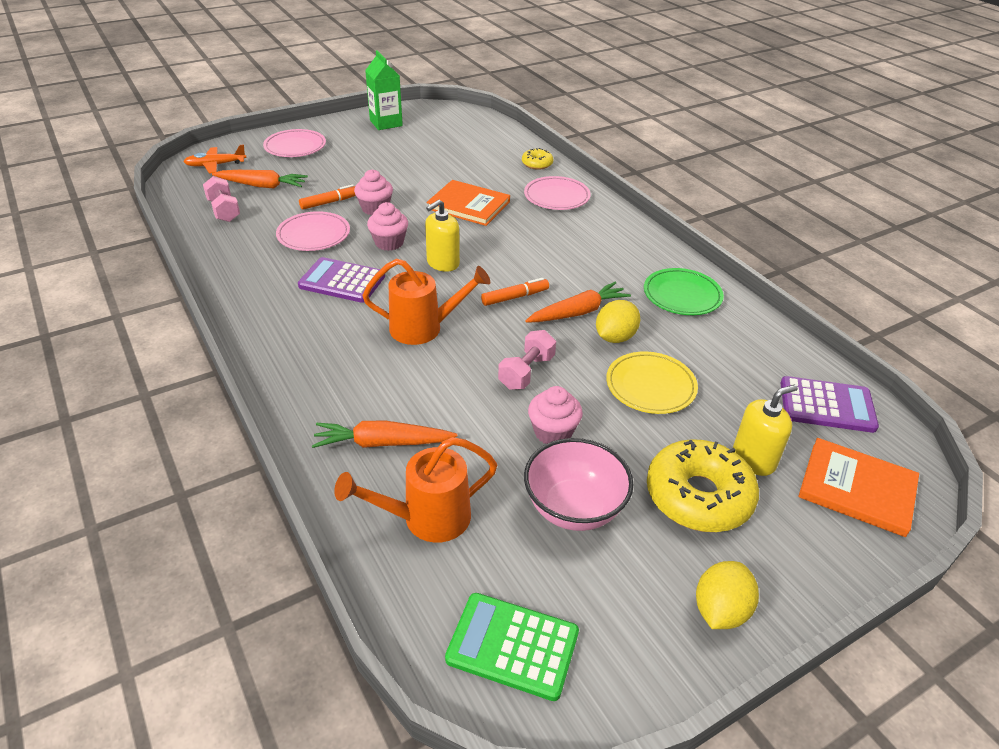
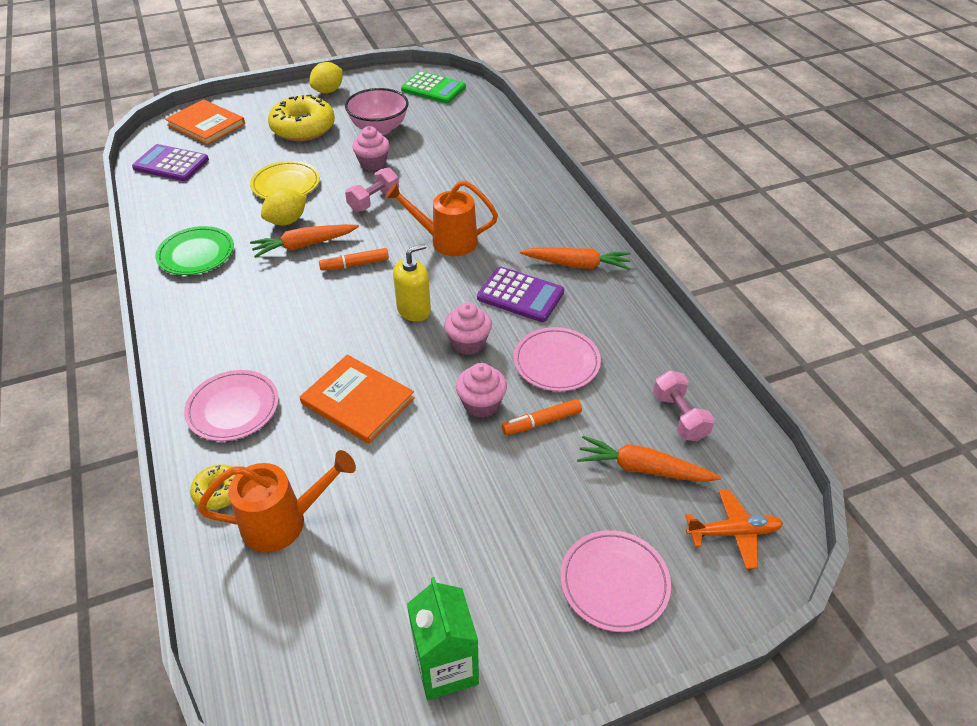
camera: 170 degrees left, 5 degrees up
orange carrot [312,421,457,448] -> orange carrot moved to [520,247,630,270]
orange watering can [334,437,498,543] -> orange watering can moved to [198,450,356,553]
yellow soap dispenser [733,384,798,476] -> none

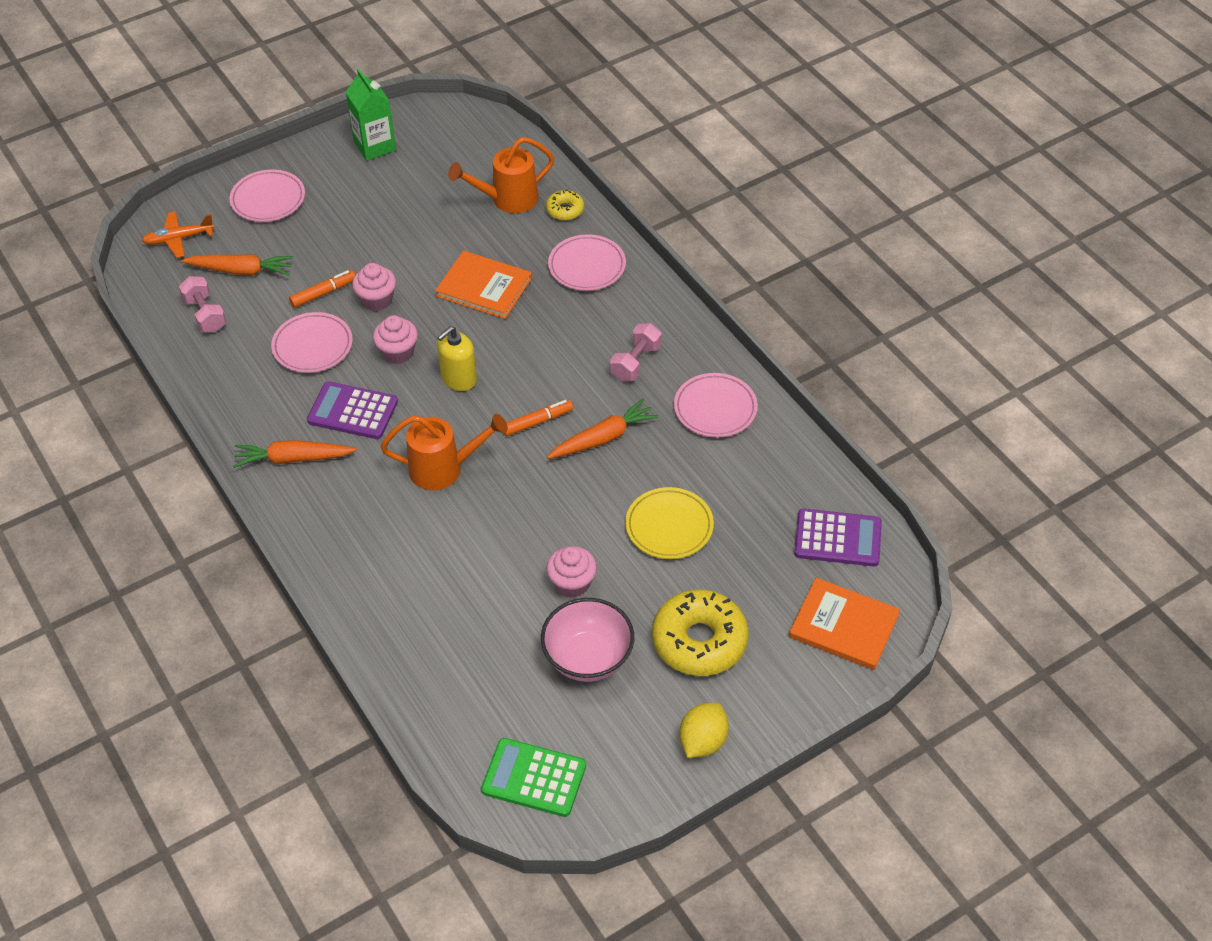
camera: 170 degrees right, 5 degrees up
green plate [155,226,234,275] -> pink plate [674,373,758,438]
yellow lemon [261,188,307,225] -> none
pink dumbbell [345,168,399,212] -> pink dumbbell moved to [610,323,662,381]

